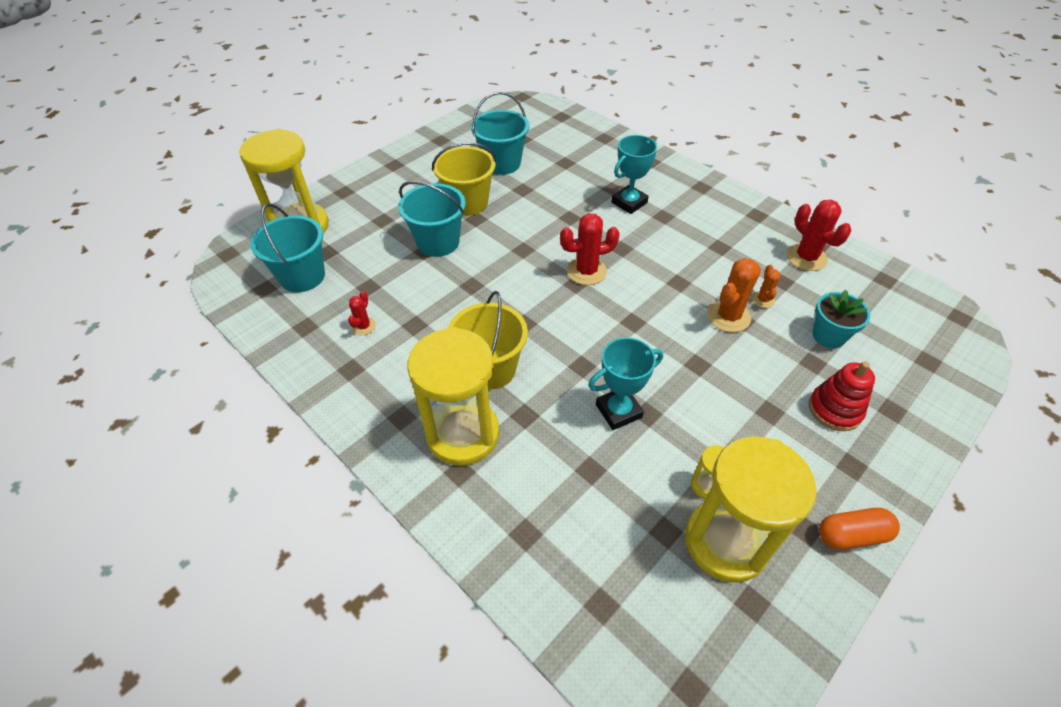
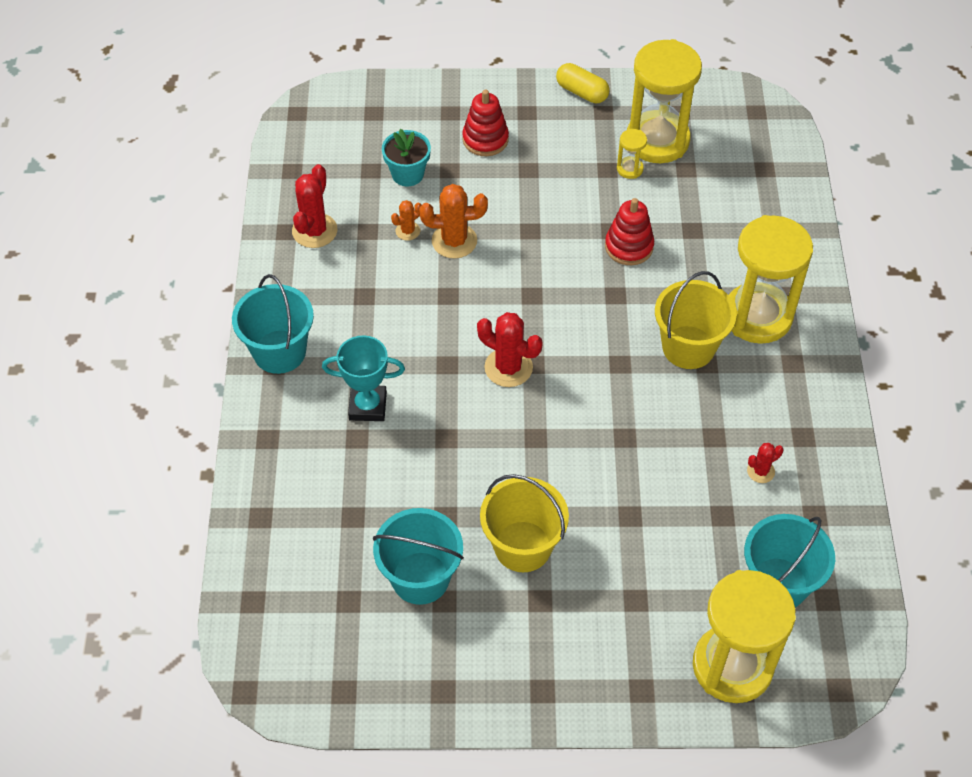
camera: 135 degrees left, 5 degrees up
turquoise bucket [398,181,466,257] -> turquoise bucket moved to [232,274,314,374]
turquoise trophy [588,337,663,430] -> red stacking toy [605,198,654,265]
orange capsule [819,508,900,550] -> yellow capsule [556,63,610,103]

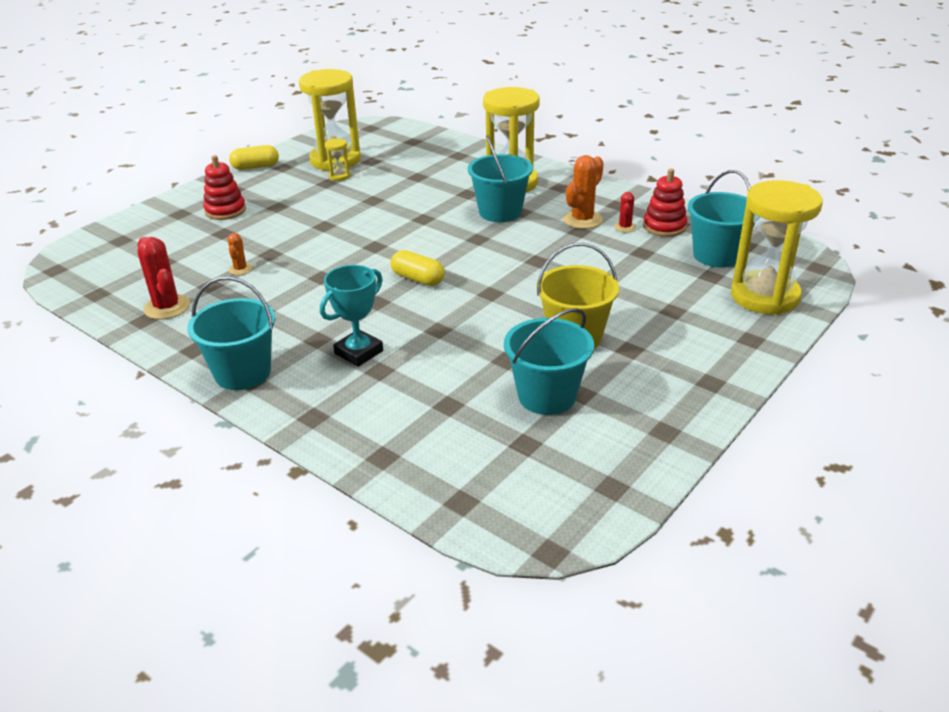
camera: 50 degrees left, 20 degrees down
turquoise flower pot [382,129,431,186] -> none
orange cactus [420,184,488,258] -> orange cactus moved to [563,155,604,229]
red cactus [477,312,542,387] -> yellow capsule [391,250,445,286]
red stacking toy [605,198,654,265] -> red stacking toy moved to [643,168,687,237]
yellow bucket [655,271,736,369] -> turquoise bucket [468,135,533,222]

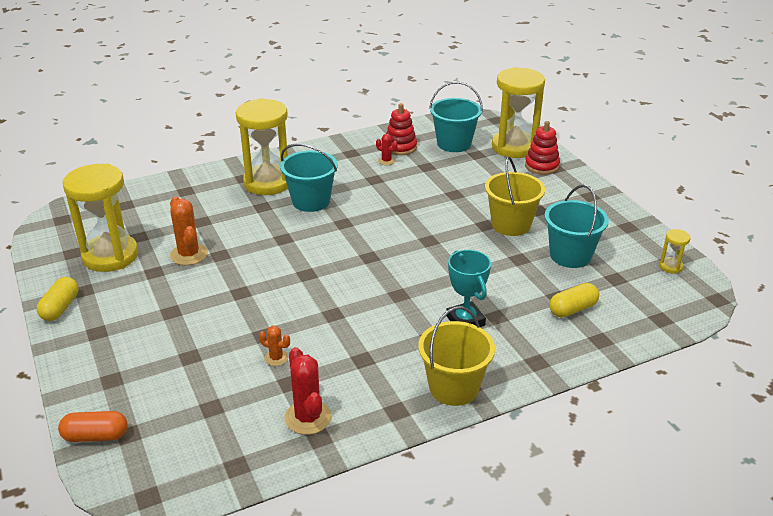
camera: 65 degrees left, 0 degrees up
red cactus [137,237,190,319] -> red cactus turned 75 degrees clockwise [284,347,332,435]
turquoise bucket [187,277,275,390] -> yellow bucket [418,306,495,406]
red stacking toy [203,155,246,220] -> red stacking toy moved to [525,121,560,175]
yellow hourglass [325,138,350,181] -> yellow hourglass moved to [659,229,691,274]
yellow capsule [391,250,445,286] -> yellow capsule moved to [549,283,599,317]
orange cactus [563,155,604,229] -> orange cactus moved to [170,196,208,265]
none -> orange capsule [58,411,128,442]

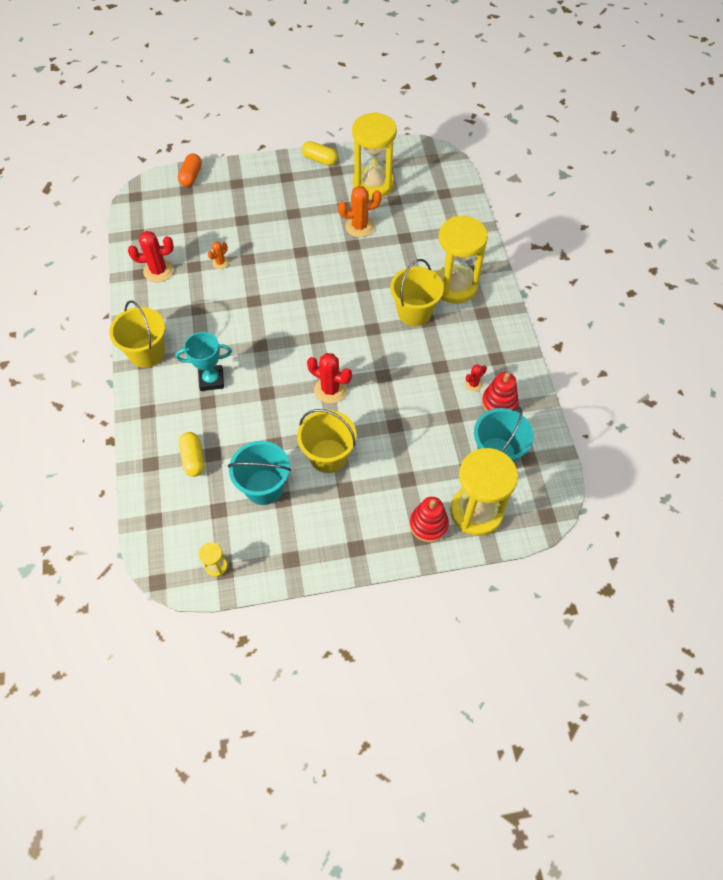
camera: 105 degrees right, 25 degrees up
turquoise bucket [280,143,338,212] -> yellow bucket [390,259,444,326]
none -> red cactus [307,353,352,404]

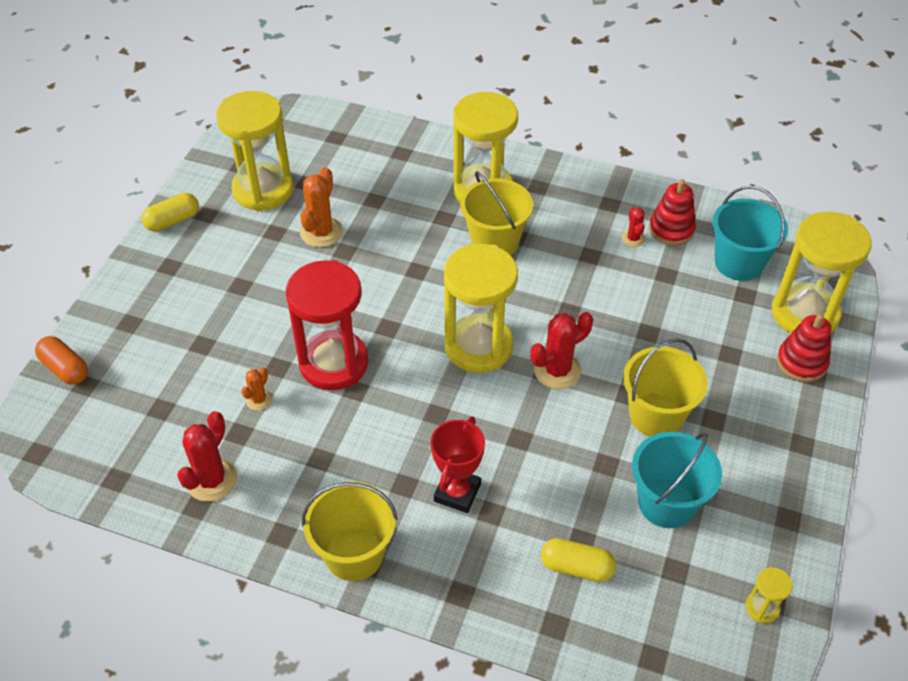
camera: 60 degrees left, 10 degrees down
turquoise trophy [175,332,232,391] -> red trophy [431,416,485,513]
orange cactus [208,241,229,269] -> orange cactus turned 45 degrees clockwise [242,367,272,410]
none -> red hourglass [286,260,368,390]
none -> yellow hourglass [444,244,518,373]

